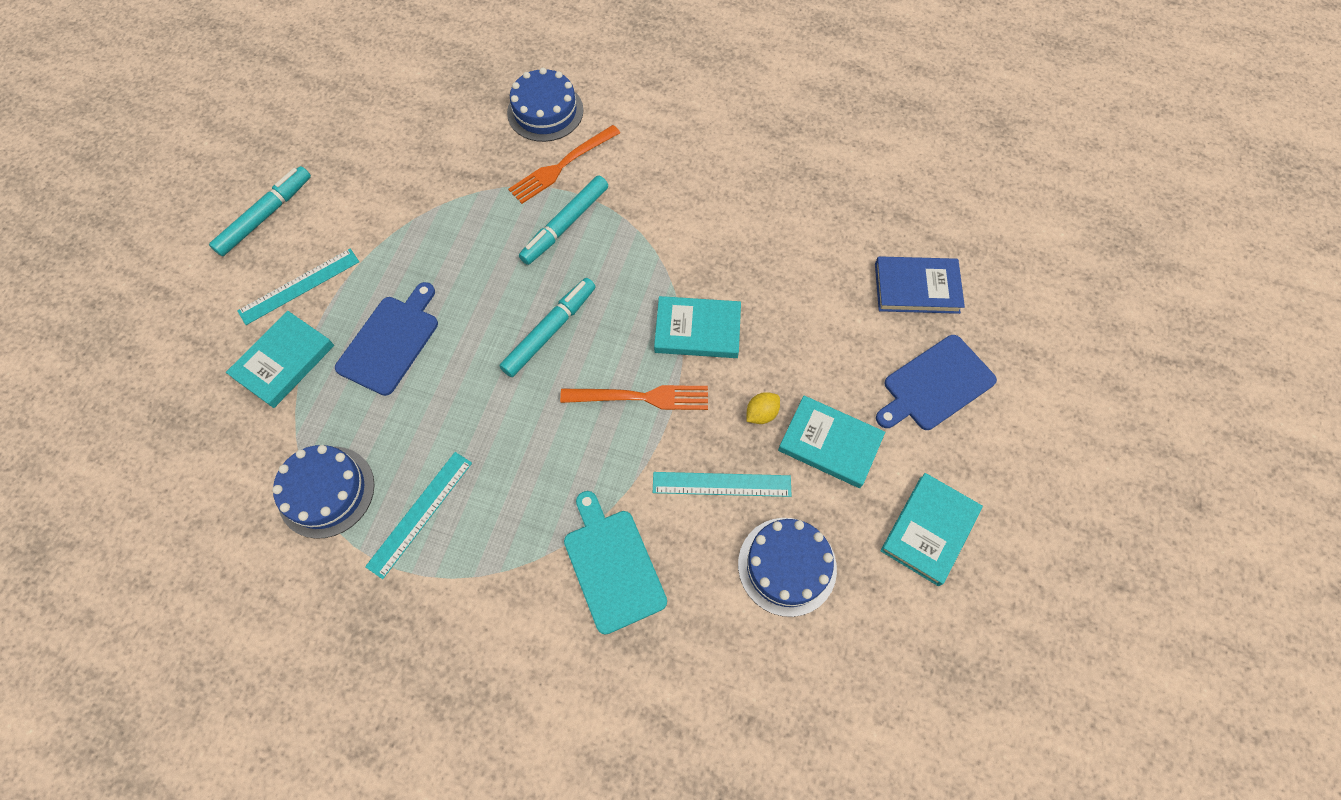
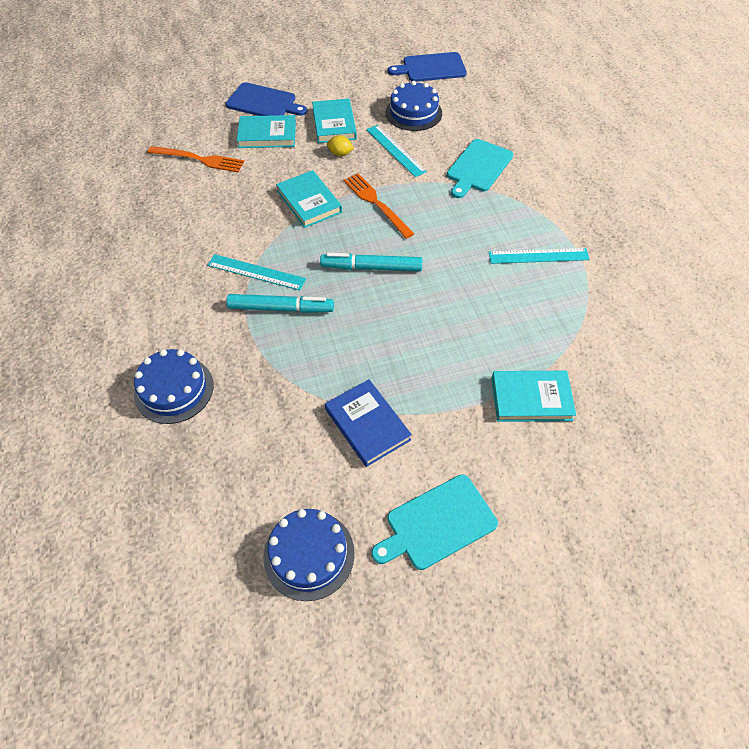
camera: 125 degrees left, 10 degrees down
turquoise marker [209,166,311,256] -> turquoise cutting board [372,474,498,570]
turquoise ruler [237,249,359,325] -> turquoise ruler moved to [207,254,306,290]
blue cake [272,445,374,539] -> blue cake moved to [263,509,355,601]
blue cutting board [335,282,438,396] -> blue cutting board moved to [388,52,467,82]
orange fork [508,125,620,204] -> orange fork moved to [148,146,244,172]
blue book [875,256,965,314] -> blue book moved to [325,379,412,467]
turquoise book [880,473,983,586] -> turquoise book moved to [237,115,296,148]

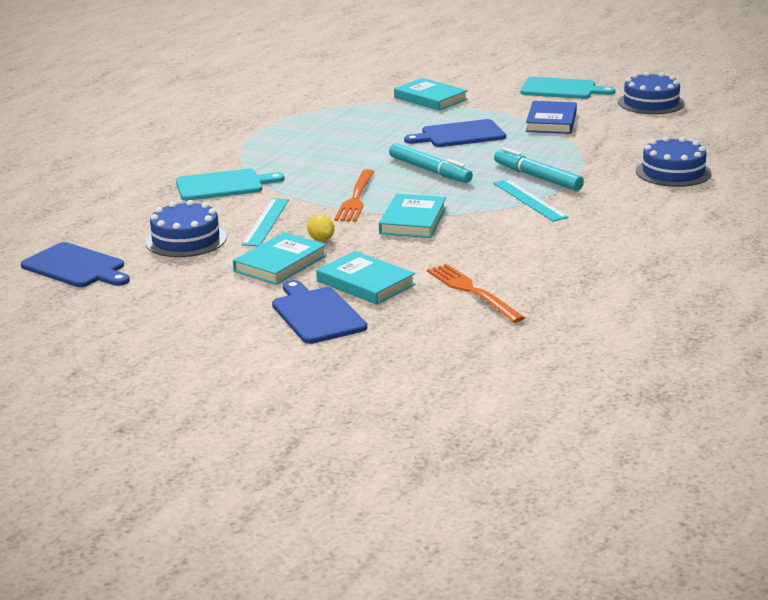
camera: 135 degrees left, 30 degrees down
turquoise ruler [489,248,590,264] -> none
none -> blue cutting board [404,119,506,147]

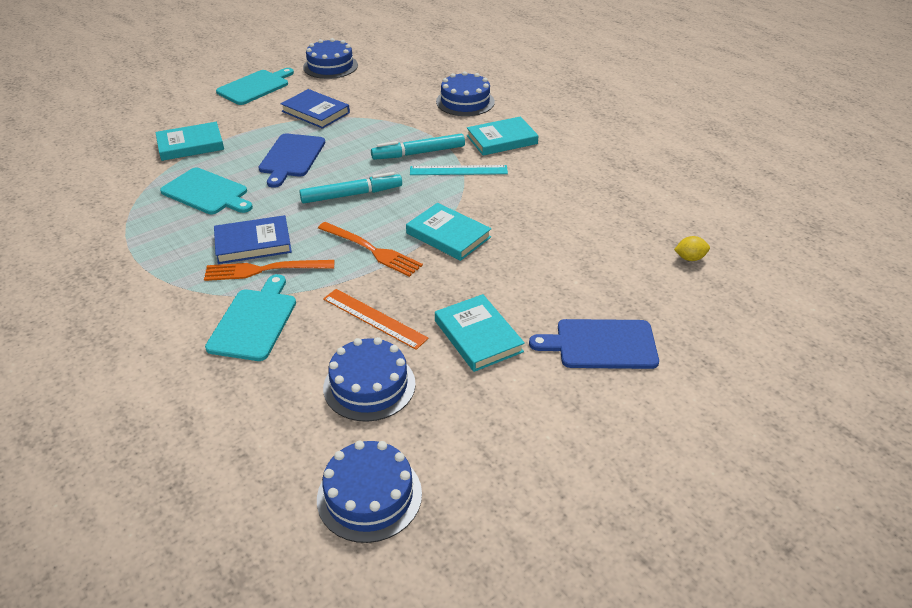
camera: 65 degrees left, 15 degrees up
blue cutting board [21,242,130,287] -> blue cake [317,441,422,543]
turquoise ruler [241,198,289,246] -> orange ruler [323,289,429,350]
yellow lemon [307,214,335,241] -> yellow lemon moved to [674,236,710,261]
turquoise book [316,251,415,305] -> turquoise book moved to [467,117,539,156]
orange fork [427,264,525,323] -> orange fork moved to [204,260,334,281]
none -> turquoise cutting board [160,168,253,214]
none -> blue book [214,215,292,264]

